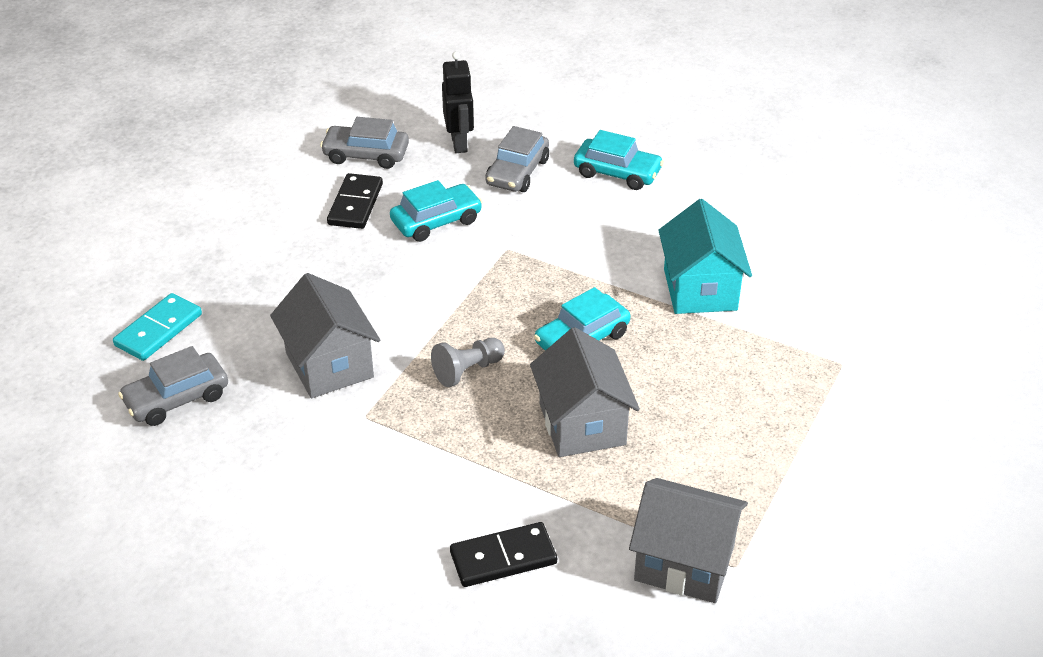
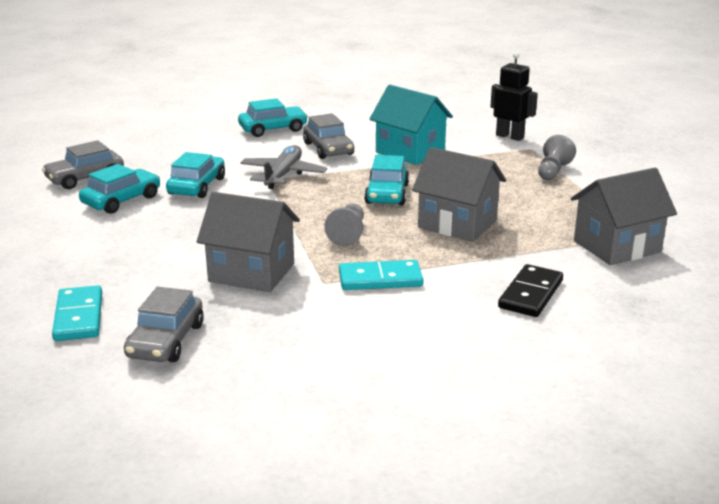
camera: 45 degrees left, 15 degrees down
black domino [327,173,383,229] -> turquoise car [79,164,160,214]
black robot [442,52,474,153] -> black robot moved to [490,52,538,141]
grey car [485,126,549,192] -> grey car moved to [303,113,354,159]
none -> grey plane [240,145,327,189]
none -> turquoise domino [339,260,423,290]
none -> grey pawn [538,135,576,180]

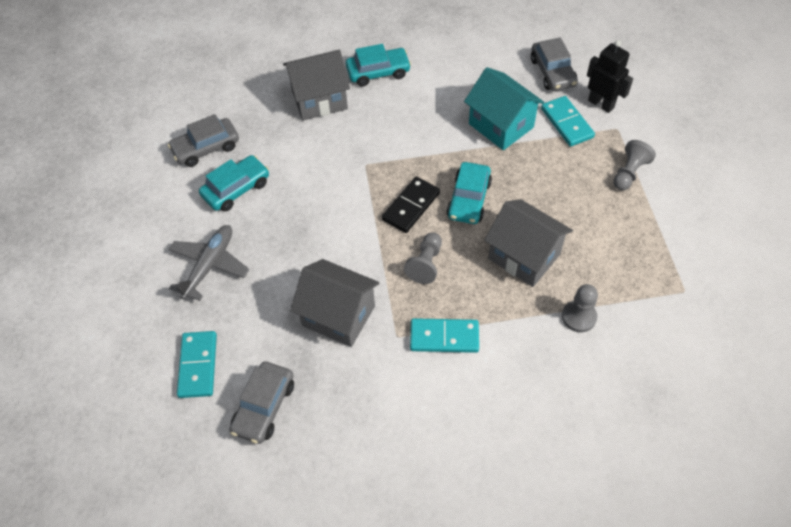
camera: 10 degrees right, 30 degrees up
turquoise car [166,152,225,198] -> none
grey plane [240,145,327,189] -> grey plane moved to [169,225,250,301]
grey car [303,113,354,159] -> grey car moved to [531,37,578,91]
black domino [498,264,563,317] -> black domino moved to [382,177,440,233]
grey house [570,168,677,265] -> grey house moved to [283,50,350,121]
none -> turquoise domino [541,96,595,147]
none -> grey pawn [562,284,598,332]

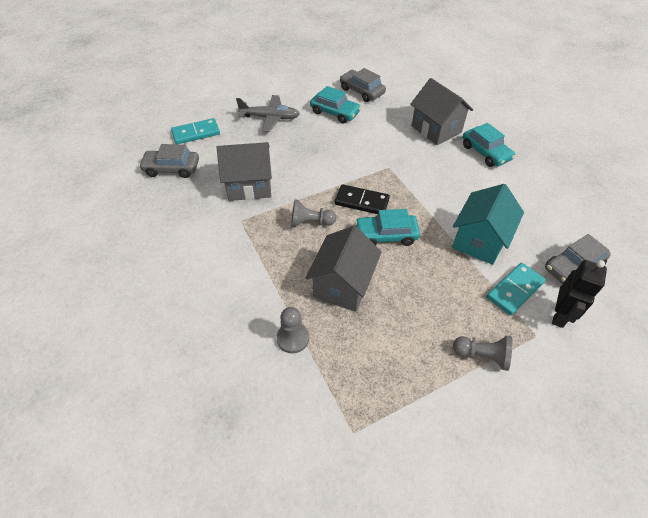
camera: 70 degrees right, 5 degrees down
grey house [290,259,380,347] -> grey house turned 75 degrees clockwise [217,142,272,201]
turquoise domino [410,318,479,353] -> none

